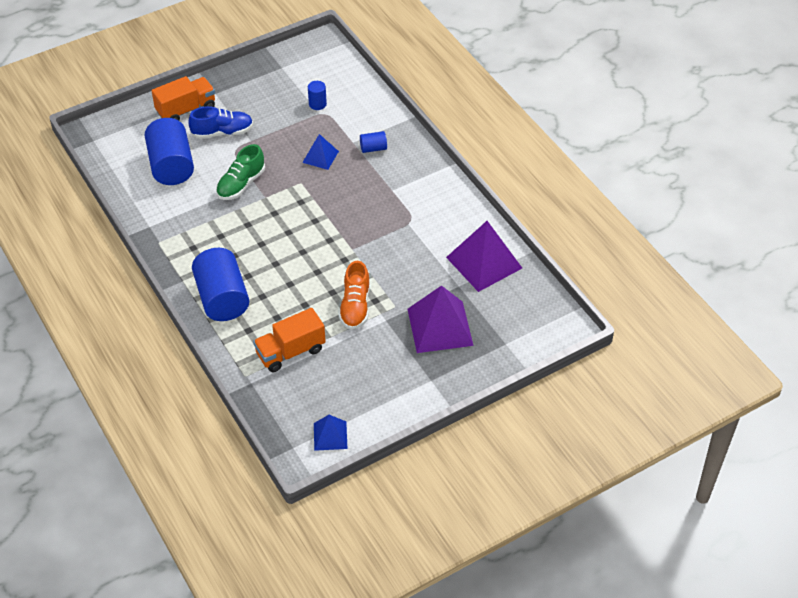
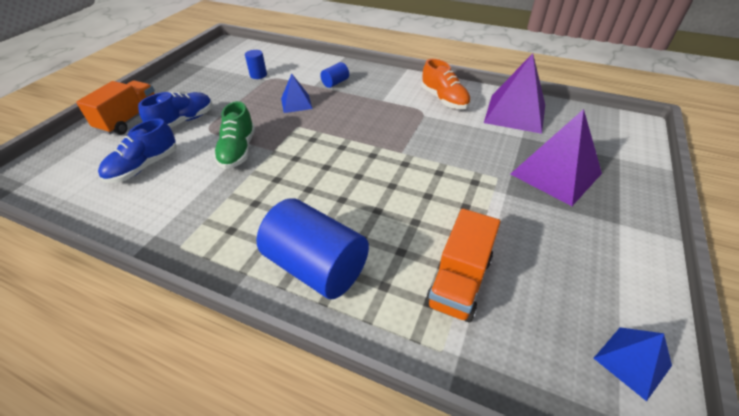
camera: 35 degrees left, 5 degrees down
blue cylinder [145,118,194,185] -> blue shoe [98,118,177,183]
orange shoe [339,261,370,330] -> orange shoe moved to [421,59,471,109]

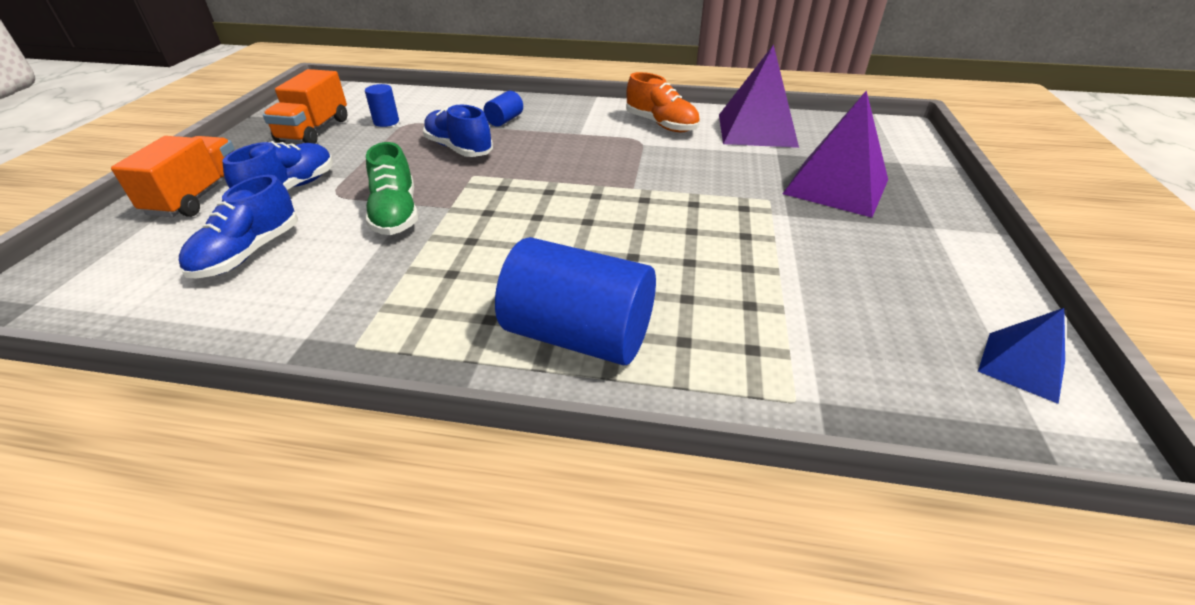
camera: 15 degrees left, 5 degrees down
blue pyramid [281,74,313,113] -> blue shoe [423,105,493,157]
orange truck [425,209,500,322] -> orange truck moved to [263,69,347,144]

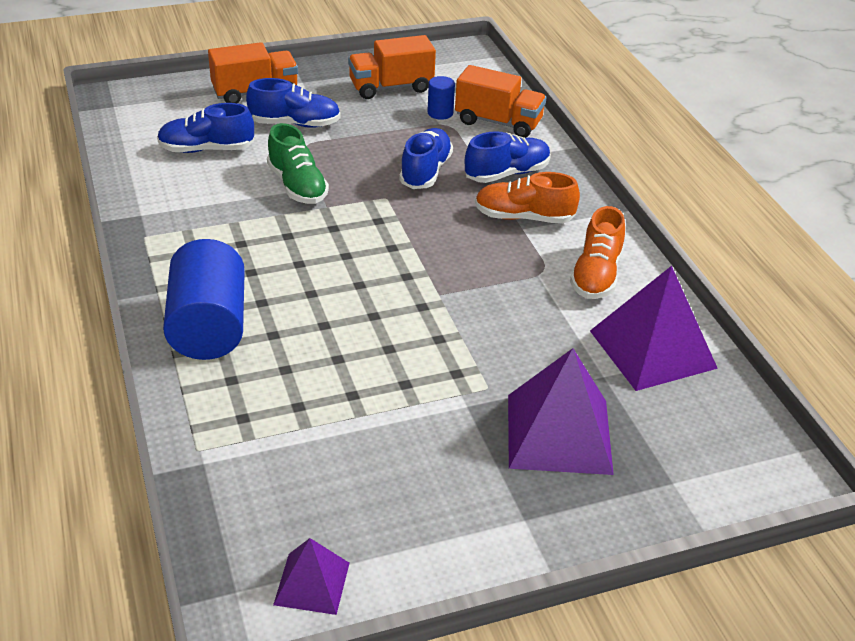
camera: 60 degrees right, 0 degrees up
green shoe [365,142,418,235] -> green shoe turned 75 degrees counterclockwise [267,123,329,204]
blue cylinder [484,91,523,127] -> blue shoe [465,131,551,183]
blue pyramid [978,308,1065,404] -> purple pyramid [273,538,349,615]
none -> orange truck [455,65,547,138]
none -> orange shoe [475,172,580,224]

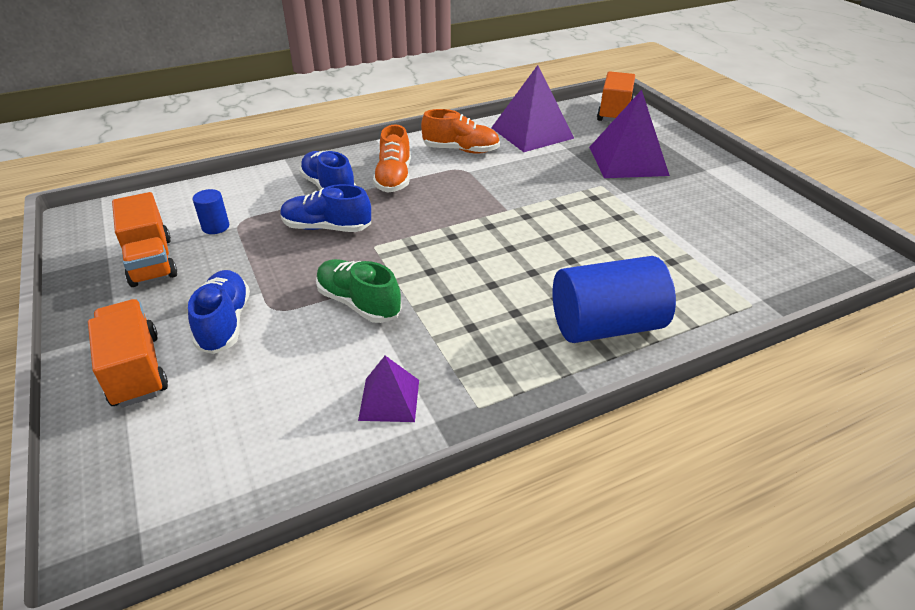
camera: 95 degrees left, 0 degrees up
blue shoe [157,103,254,153] -> none
green shoe [267,123,329,204] -> green shoe turned 105 degrees counterclockwise [316,259,402,323]
purple pyramid [273,538,349,615] -> purple pyramid moved to [358,356,419,422]
orange truck [455,65,547,138] -> orange truck moved to [597,71,635,122]

